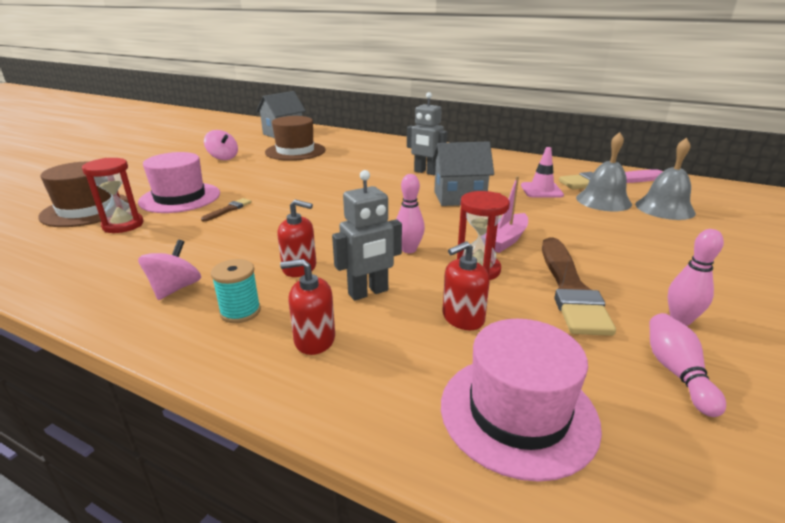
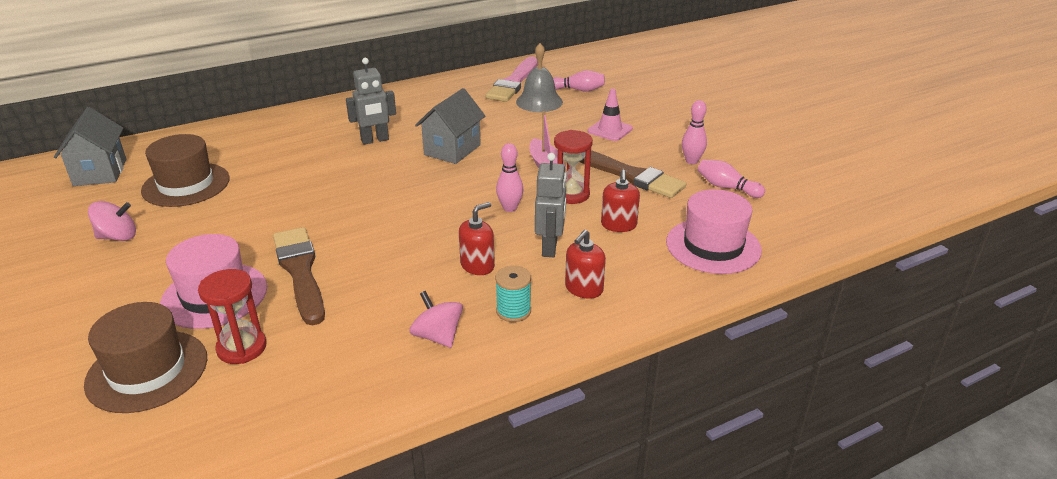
camera: 55 degrees left, 5 degrees up
brown brush [201,198,251,222] -> brown brush [273,227,325,326], size x2.25
pink traffic cone [521,147,564,198] -> pink traffic cone moved to [587,88,633,141]
grey bell [635,138,696,220] -> pink bowling pin [553,70,605,92]

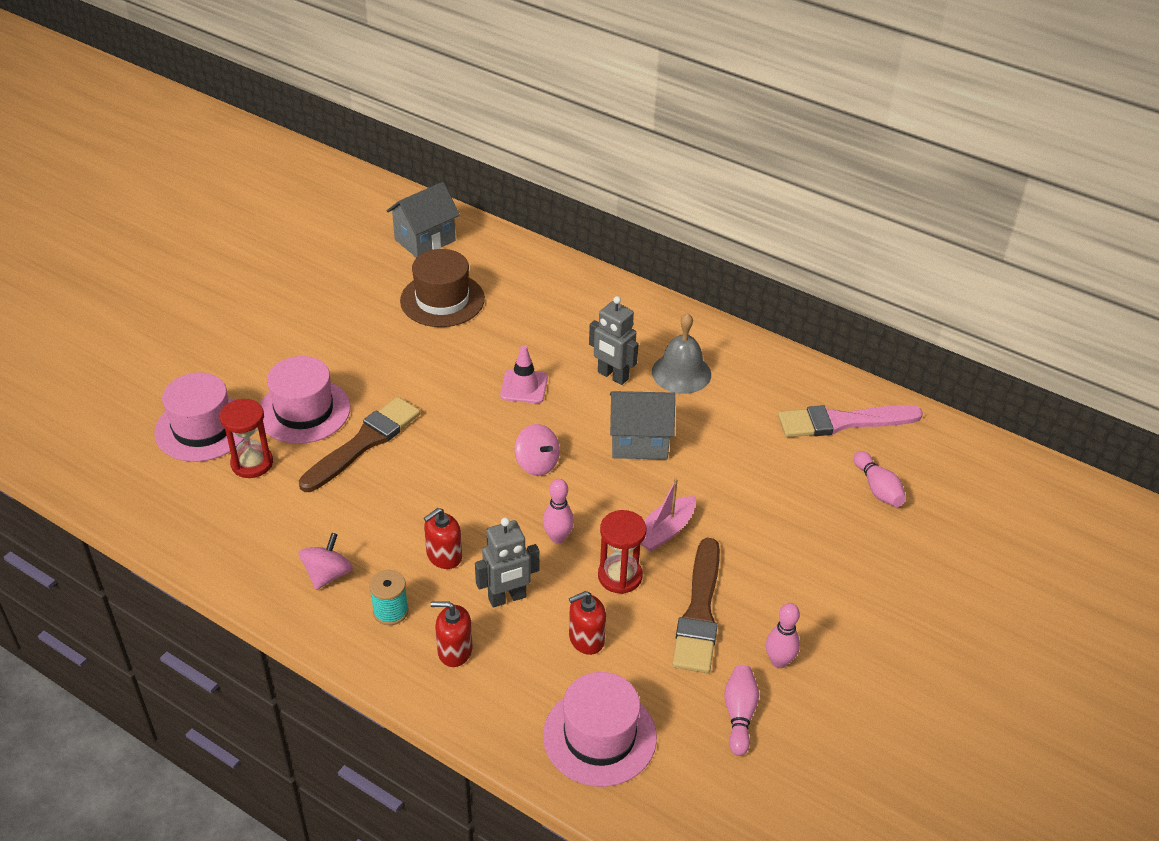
camera: 60 degrees right, 10 degrees up
brown hat [84,302,207,413] -> pink hat [154,373,244,462]
pink spinning top [88,201,136,241] -> pink spinning top moved to [515,424,560,476]
red soap dispenser [459,202,495,275] -> red soap dispenser turned 120 degrees clockwise [424,508,462,569]
grey bell [516,43,563,112] -> grey bell moved to [652,313,711,394]
pink traffic cone [587,88,633,141] -> pink traffic cone moved to [500,345,548,403]

